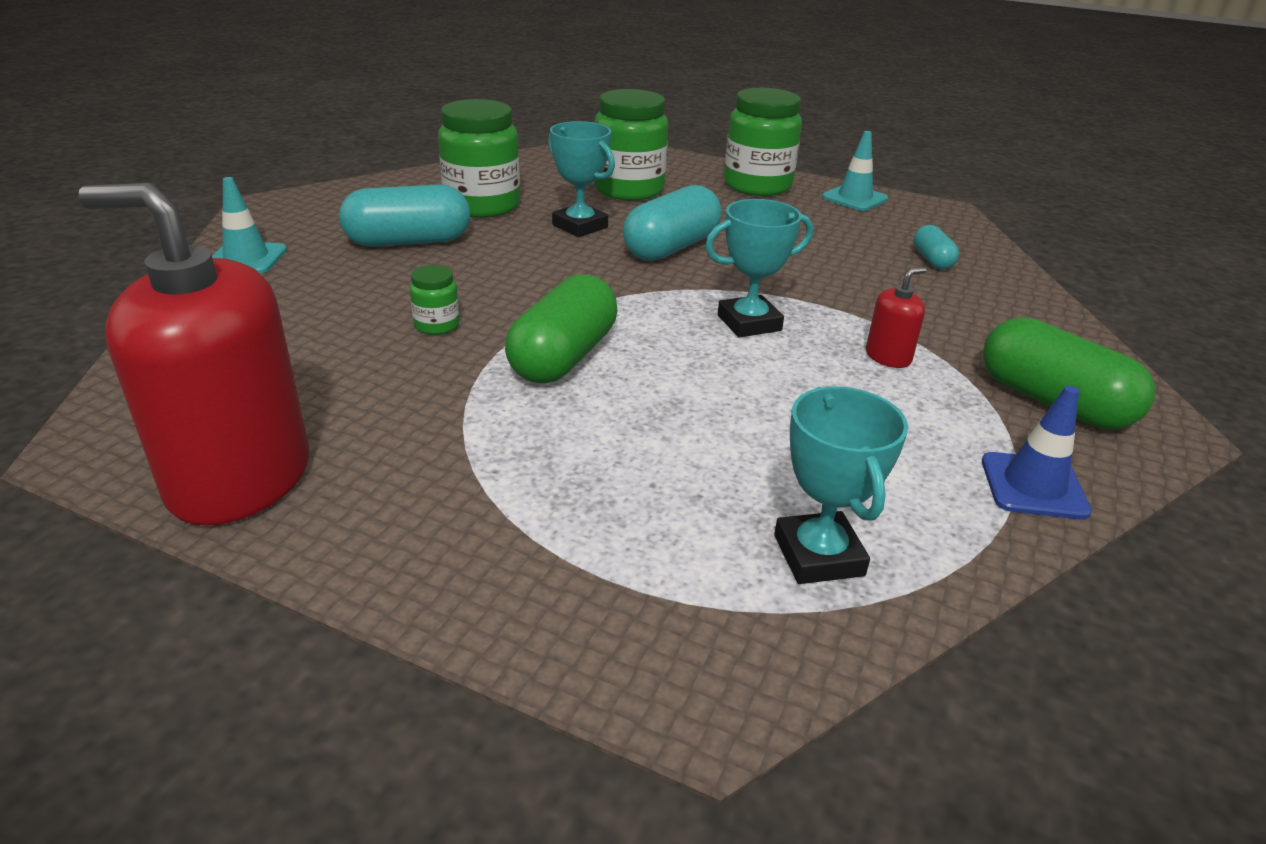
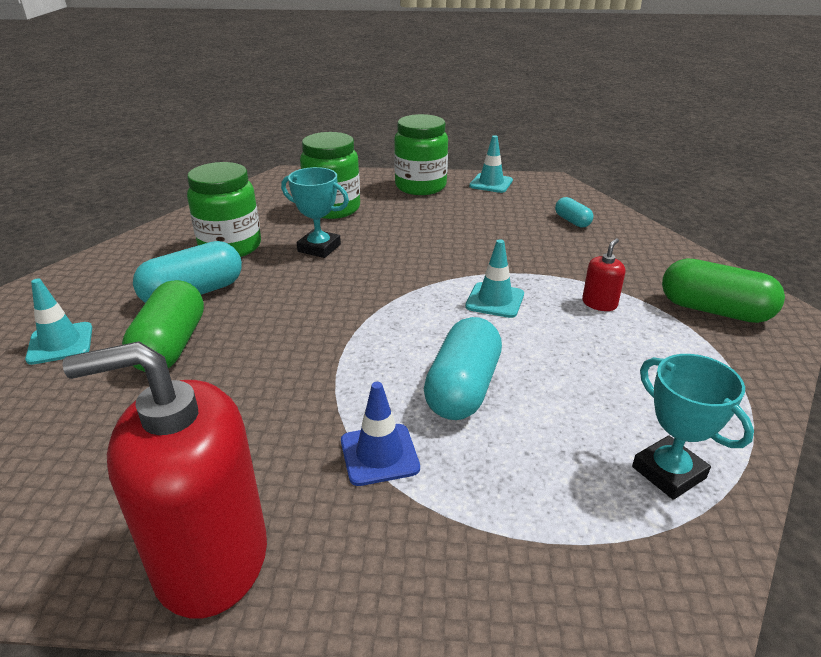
camera: 20 degrees left, 0 degrees up
green jar [410,265,460,335] -> none
green capsule [505,274,617,383] -> green capsule moved to [122,280,204,372]
turquoise capsule [623,185,722,261] -> turquoise capsule moved to [424,317,502,420]
turquoise trophy [705,199,813,337] -> turquoise traffic cone [465,239,524,318]
blue traffic cone [982,386,1092,519] -> blue traffic cone moved to [341,382,420,486]

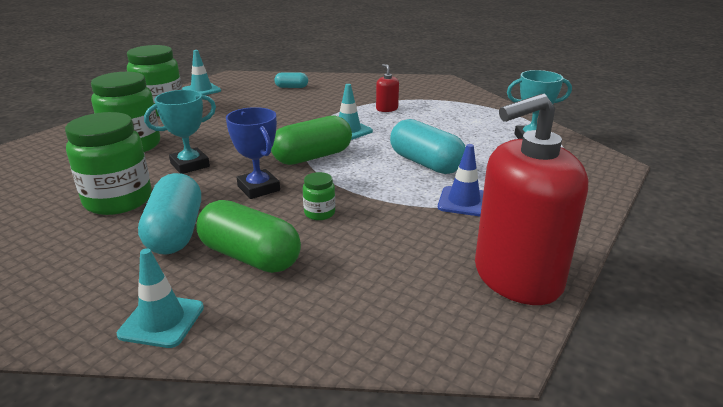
camera: 60 degrees left, 5 degrees down
red soap dispenser [62,341,267,618] -> red soap dispenser turned 45 degrees clockwise [475,94,588,305]
green capsule [662,258,785,323] -> green capsule moved to [271,116,352,165]
none -> blue trophy [226,107,280,199]
none -> green jar [303,172,335,220]

